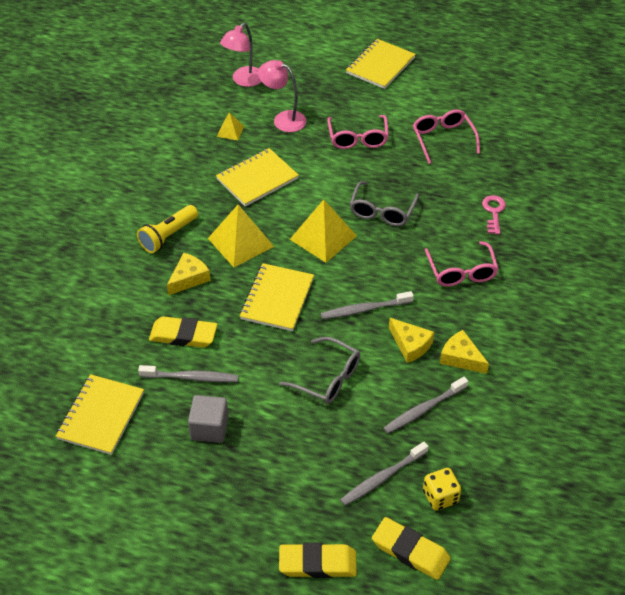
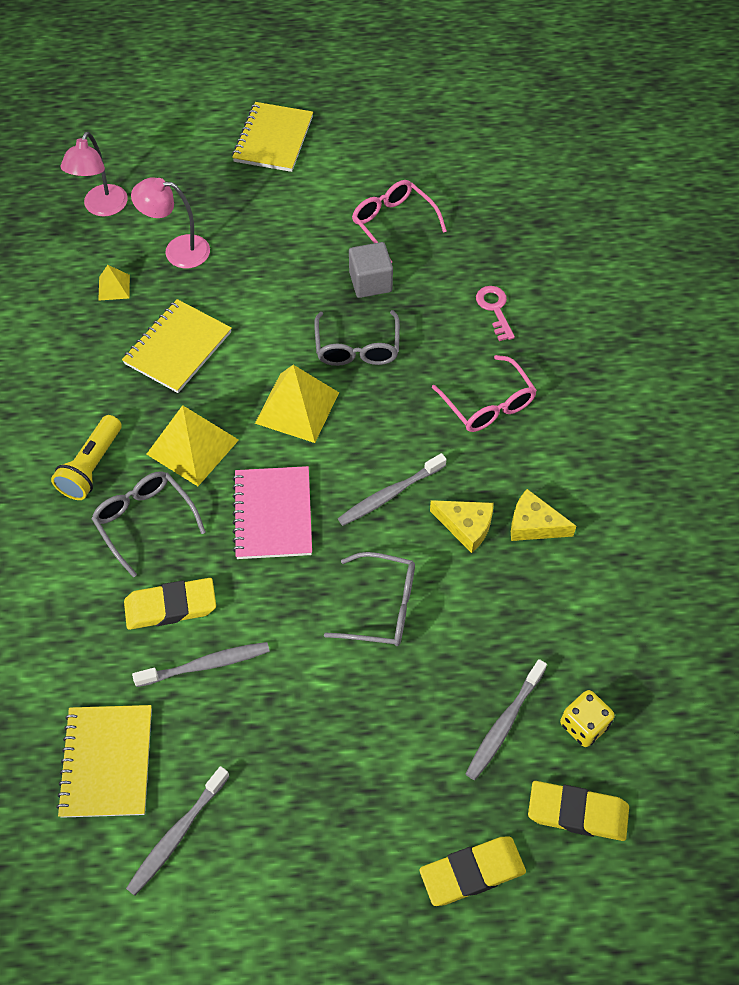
camera: 20 degrees left, 10 degrees up
yellow cheese [167,253,211,295] -> grey glasses [92,471,206,577]
grey cube [188,395,229,443] -> grey cube moved to [349,242,393,298]
yellow notebook [240,263,314,331] -> pink notebook [232,466,312,559]
pink glasses [327,115,389,149] -> none
grey toothbrush [383,377,468,434] -> grey toothbrush moved to [126,766,230,896]

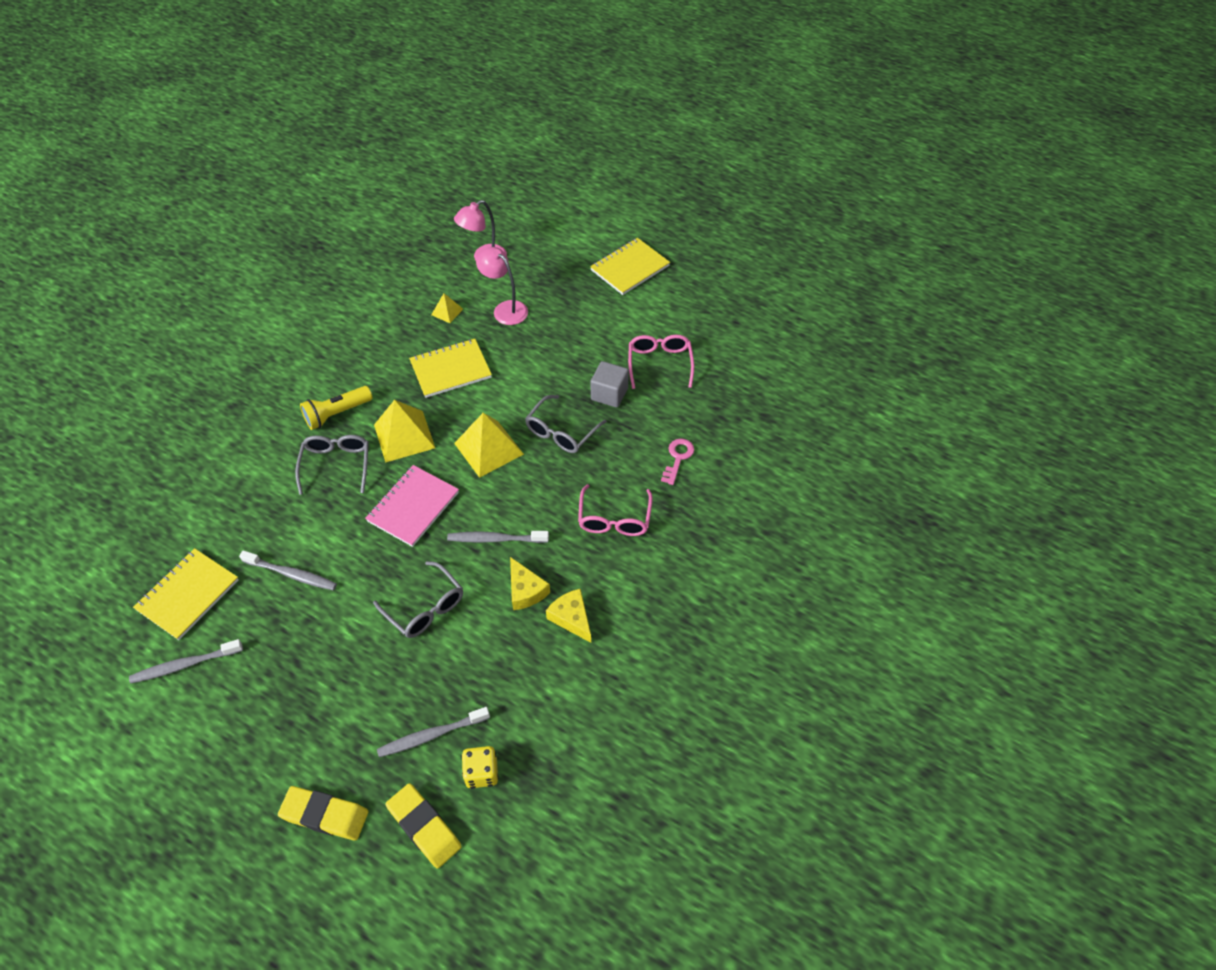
camera: 35 degrees right, 5 degrees down
yellow eraser [124,578,216,630] -> none

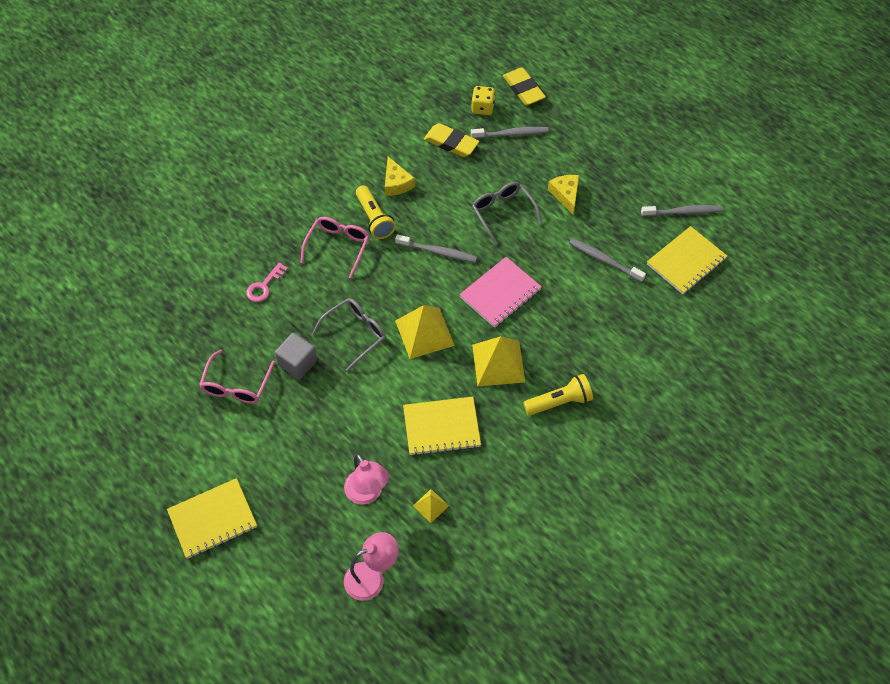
camera: 165 degrees left, 5 degrees up
yellow eraser [278,786,369,841] -> yellow eraser moved to [424,123,479,157]
grey glasses [295,435,369,495] -> none
yellow cheese [510,557,550,610] -> yellow cheese moved to [548,175,579,214]
none -> yellow flashlight [356,185,396,239]

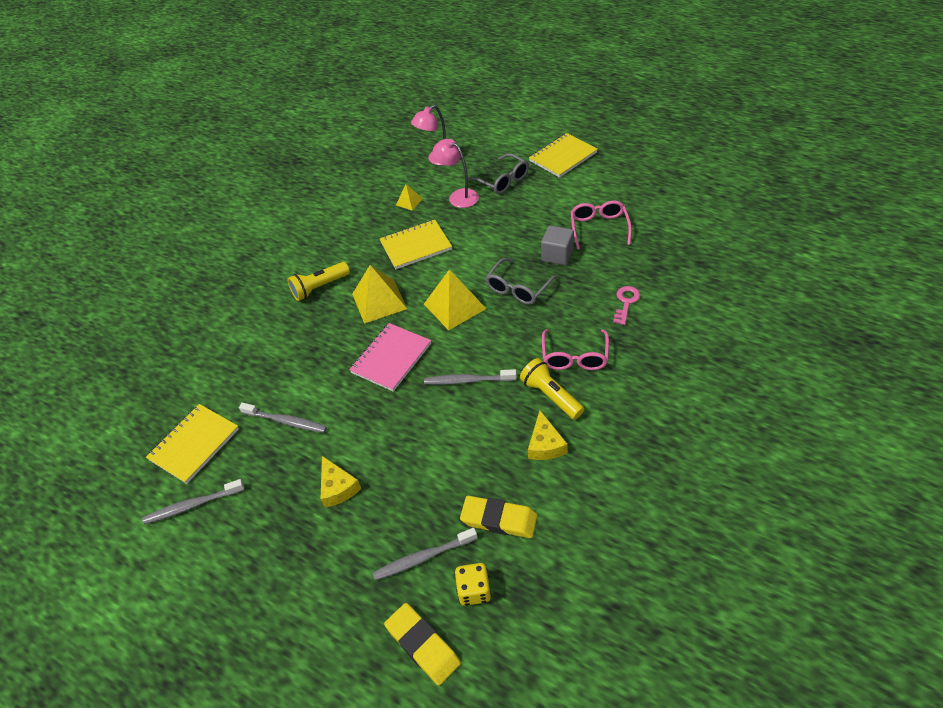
camera: 170 degrees right, 10 degrees down
yellow cheese [385,157,415,196] -> yellow cheese turned 150 degrees counterclockwise [528,410,568,460]
grey glasses [472,182,542,245] -> grey glasses moved to [468,153,529,194]

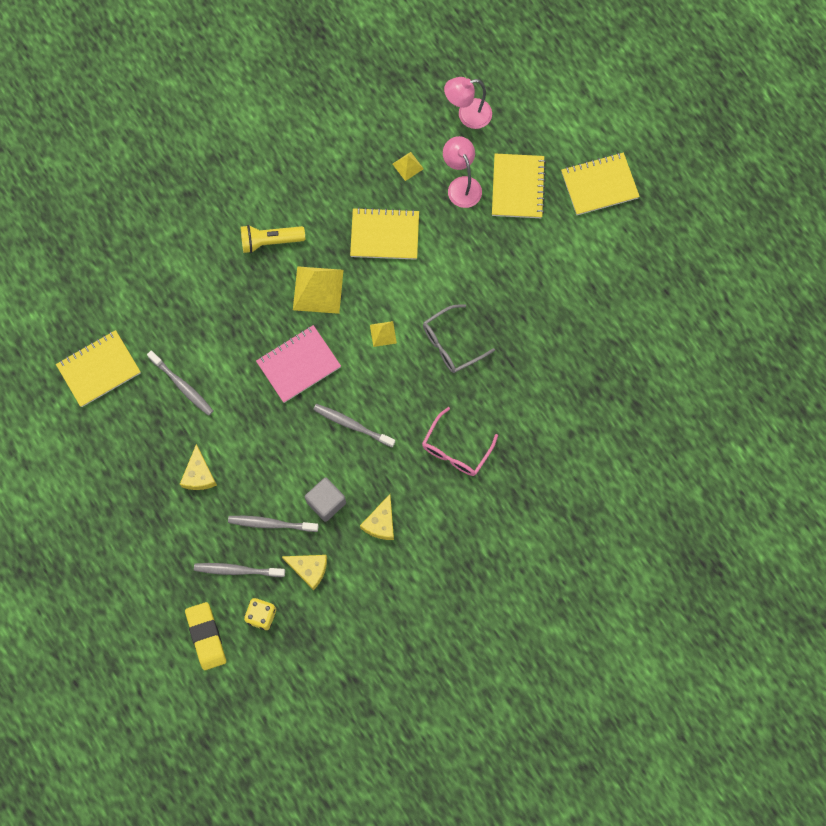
camera: 20 degrees right, 25 degrees up
grey toothbrush [142,479,245,524] -> grey toothbrush moved to [228,516,318,532]
yellow pyramid [424,269,486,330] -> yellow pyramid [370,321,397,347], size x0.50
yellow eraser [460,496,537,538] -> yellow cheese [281,555,327,590]
grey glasses [468,153,529,194] -> yellow notebook [492,154,546,218]
yellow flashlight [520,358,584,420] -> none
grey cube [541,225,574,265] -> grey cube moved to [305,477,346,522]
pink glasses [571,201,632,250] -> none
pink key [613,286,640,325] -> none

